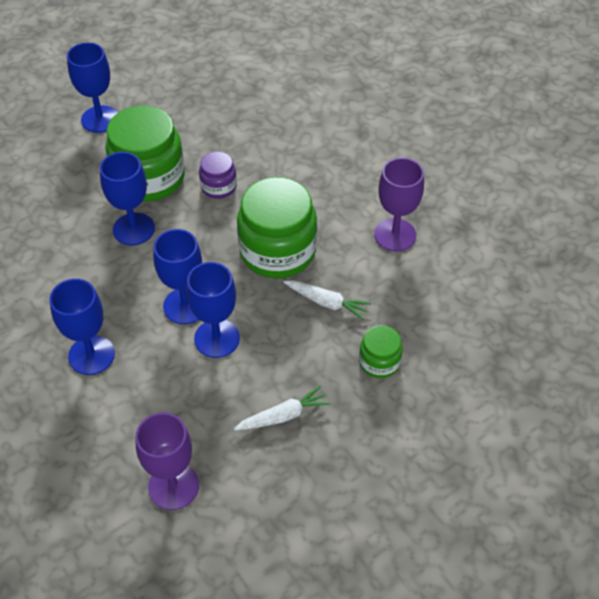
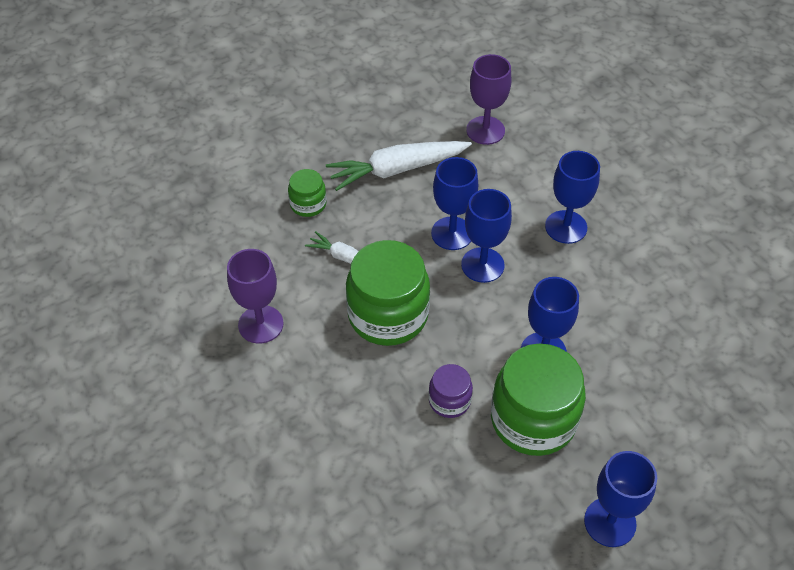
camera: 175 degrees left, 0 degrees up
white carrot [234,385,330,431] -> white carrot [326,141,472,191], size x1.79

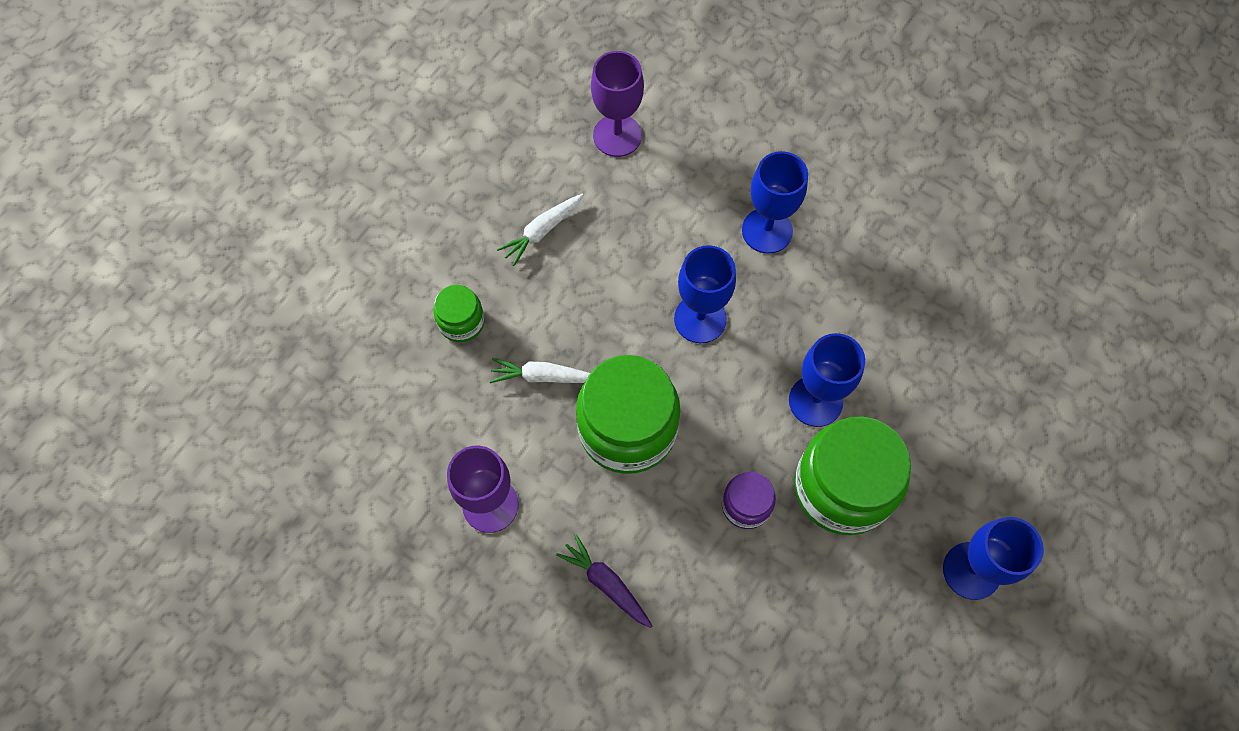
camera: 25 degrees left, 15 degrees up
white carrot [326,141,472,191] -> white carrot [497,194,584,266], size x0.56
blue goblet [431,157,478,250] -> none
none -> purple carrot [556,534,653,628]

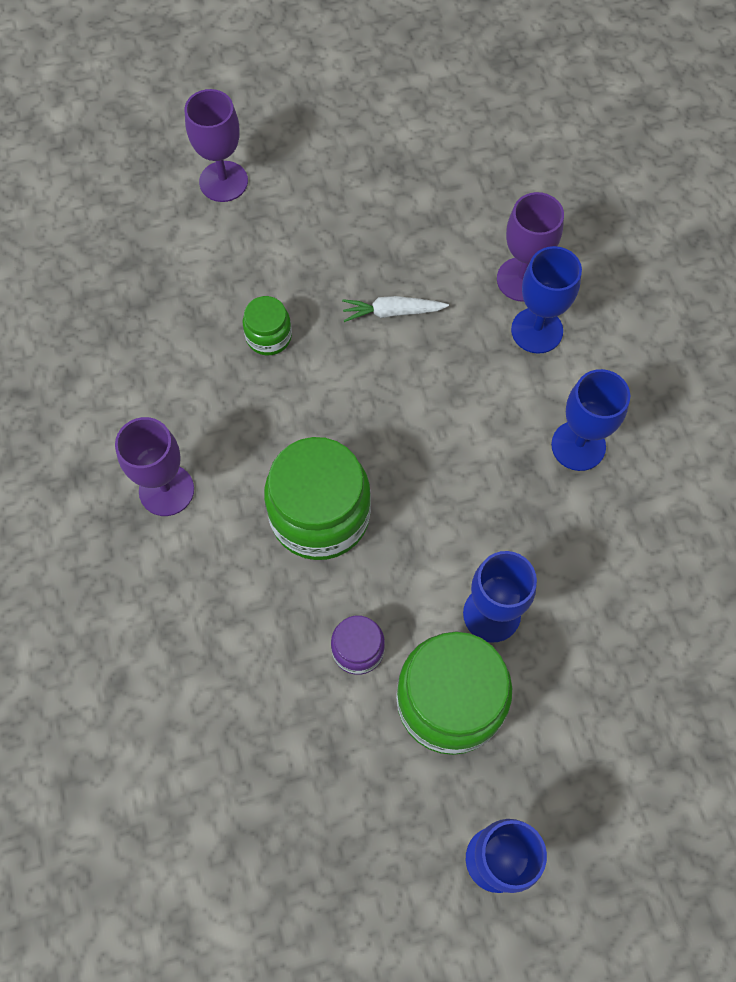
camera: 40 degrees right, 0 degrees up
white carrot [489,358,590,383] -> none
purple carrot [556,534,653,628] -> none
blue goblet [674,245,736,343] -> blue goblet moved to [511,246,582,354]
none -> purple goblet [185,89,248,202]

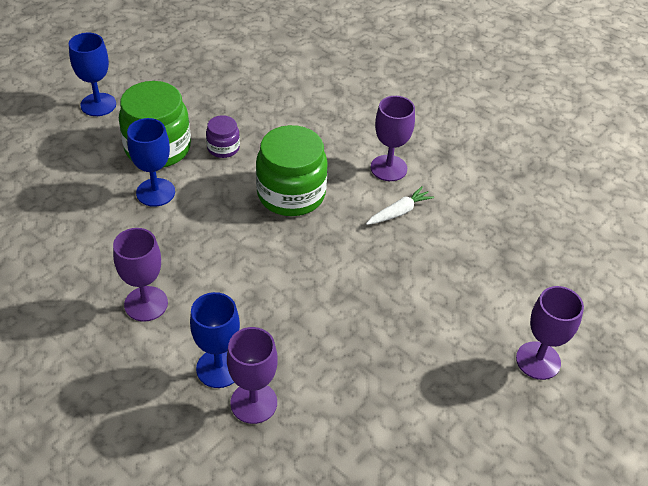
camera: 145 degrees right, 20 degrees down
green jar [243,296,292,355] -> none
white carrot [342,296,449,322] -> white carrot moved to [366,186,434,225]
blue goblet [551,369,630,471] -> purple goblet [113,228,168,322]

